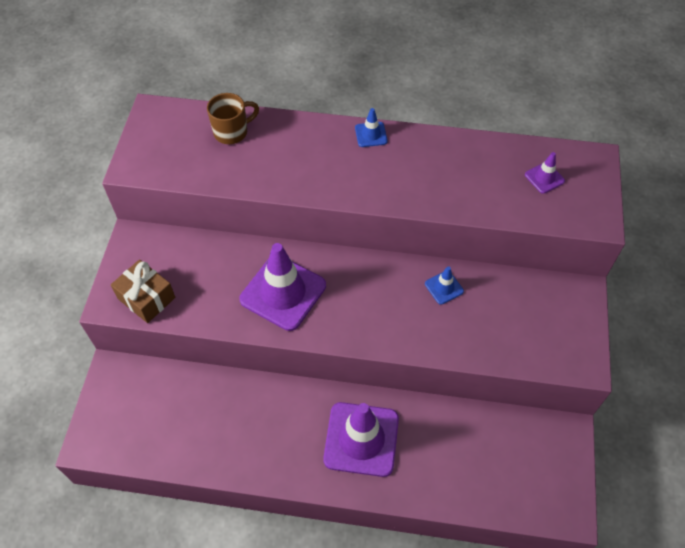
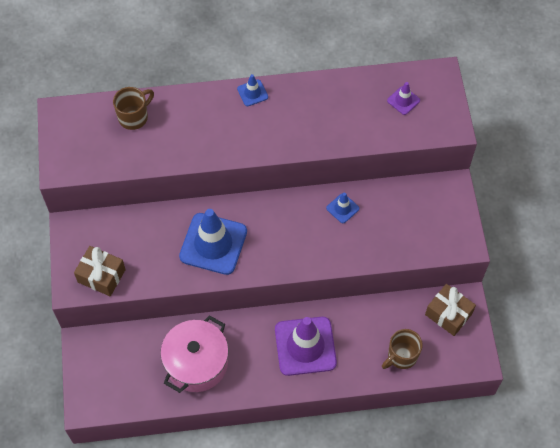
camera: 15 degrees left, 5 degrees up
purple traffic cone [239,243,326,331] -> blue traffic cone [179,209,247,275]
none -> pink pot [160,315,229,393]
none -> brown mug [382,329,423,369]
none -> brown gift [425,284,476,336]

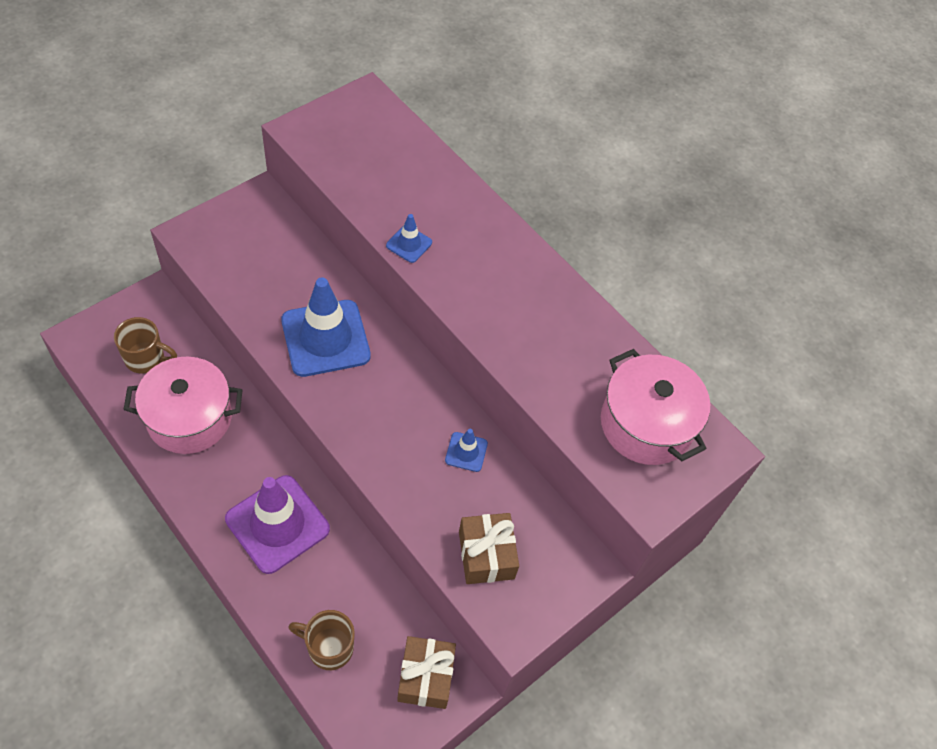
camera: 50 degrees right, 5 degrees down
brown gift [74,246,126,296] -> brown gift moved to [459,513,519,584]
brown mug [113,87,154,130] -> brown mug moved to [114,317,177,374]
blue traffic cone [237,74,268,106] -> blue traffic cone moved to [386,214,432,263]
purple traffic cone [387,82,420,115] -> pink pot [601,349,710,465]

